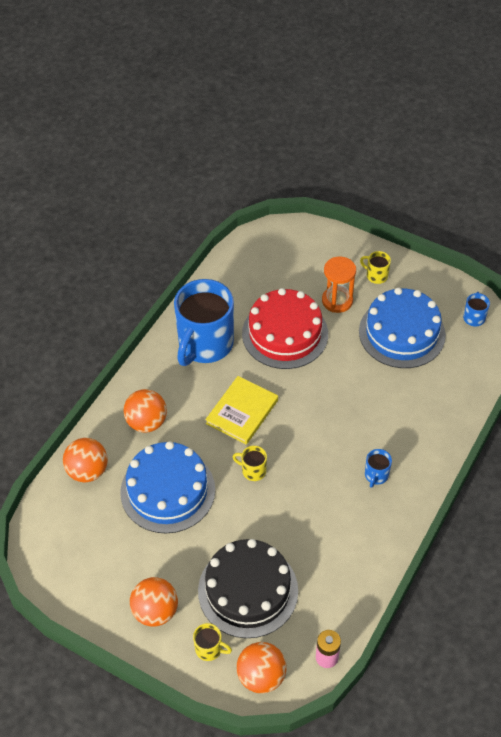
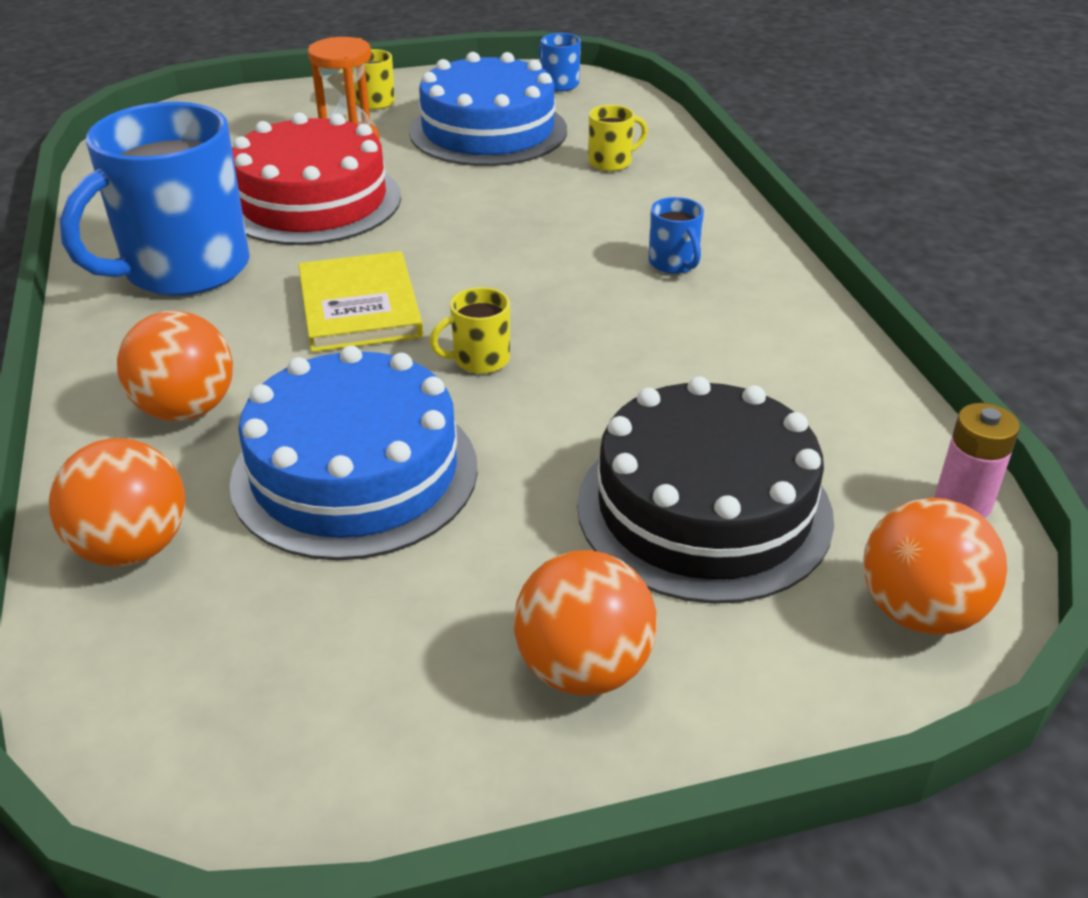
camera: 45 degrees left, 15 degrees down
blue mug [174,279,234,366] -> blue mug turned 60 degrees clockwise [60,102,250,296]
yellow mug [193,623,232,661] -> yellow mug moved to [588,105,648,171]

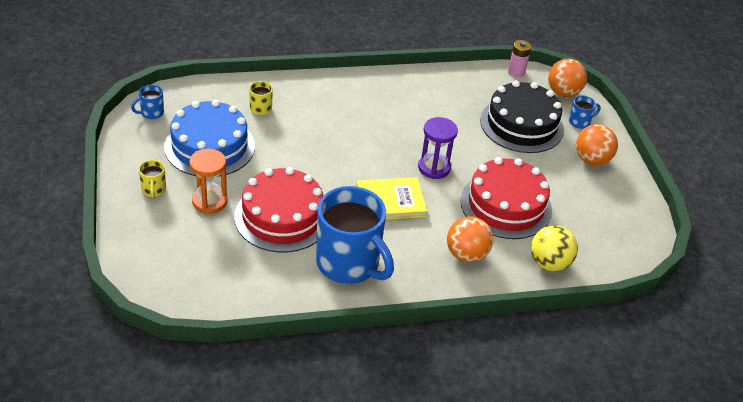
camera: 90 degrees left, 5 degrees up
orange ball [49,438,185,567] -> yellow ball [531,225,578,271]
blue cake [229,345,478,560] -> red cake [460,157,552,239]
yellow mug [429,287,510,374] -> purple hourglass [418,117,458,179]
blue mug [649,197,704,274] -> blue mug moved to [569,95,601,129]

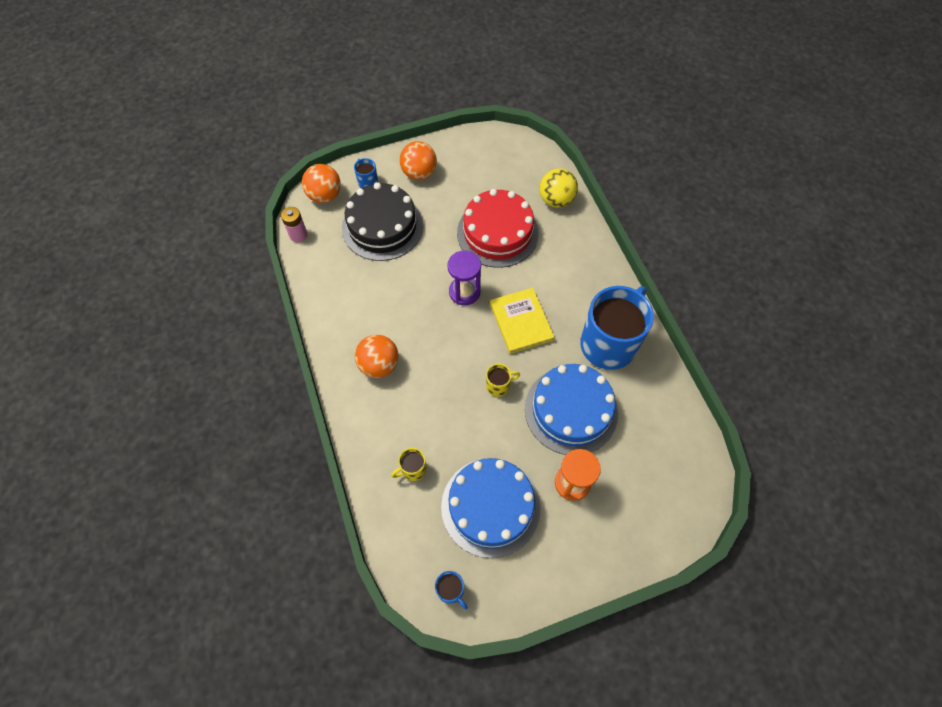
camera: 95 degrees left, 20 degrees up
yellow mug [139,160,166,198] -> yellow mug moved to [486,364,520,397]
red cake [234,167,323,252] -> blue cake [525,364,618,455]
orange ball [447,216,493,263] -> orange ball moved to [355,335,399,378]

